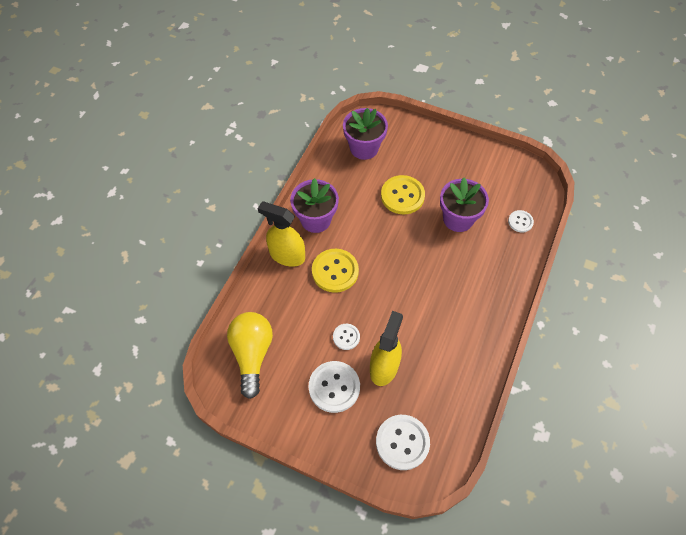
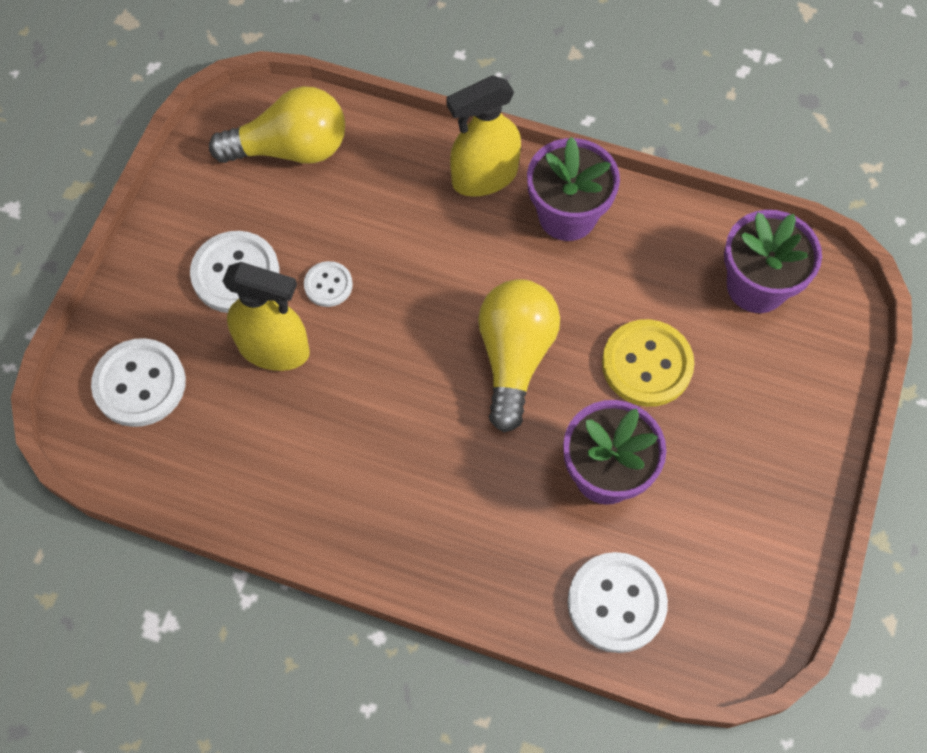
camera: 85 degrees right, 5 degrees up
yellow spray bottle [258,202,305,267] -> yellow spray bottle turned 135 degrees counterclockwise [446,76,521,197]
yellow button [312,249,359,293] -> none
white button [508,210,534,233] -> white button [567,552,668,653], size x1.82
none -> yellow light bulb [478,279,560,432]

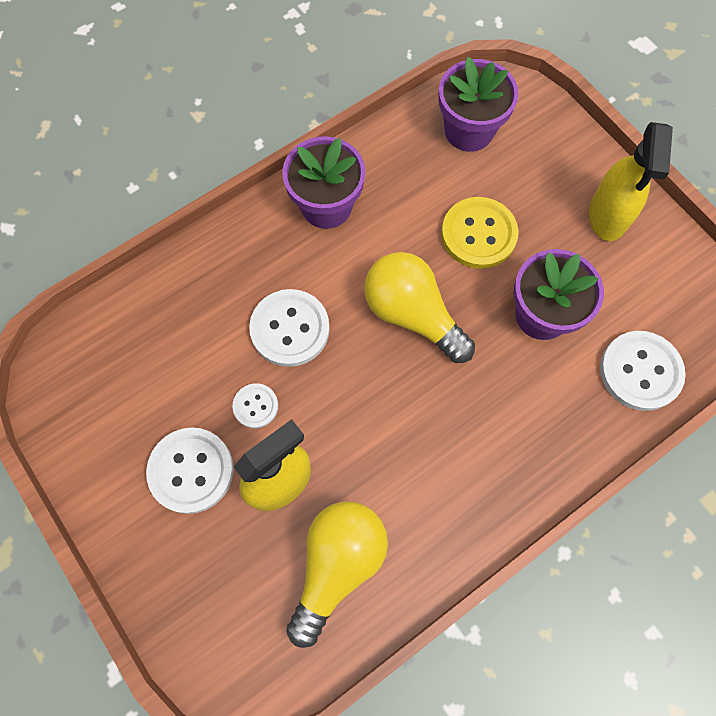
camera: 55 degrees left, 5 degrees up
white button [91,338,186,427] -> white button moved to [249,289,330,367]
yellow light bulb [209,86,345,163] -> yellow light bulb moved to [287,501,388,648]
yellow spray bottle [446,76,521,197] -> yellow spray bottle moved to [589,122,673,241]

